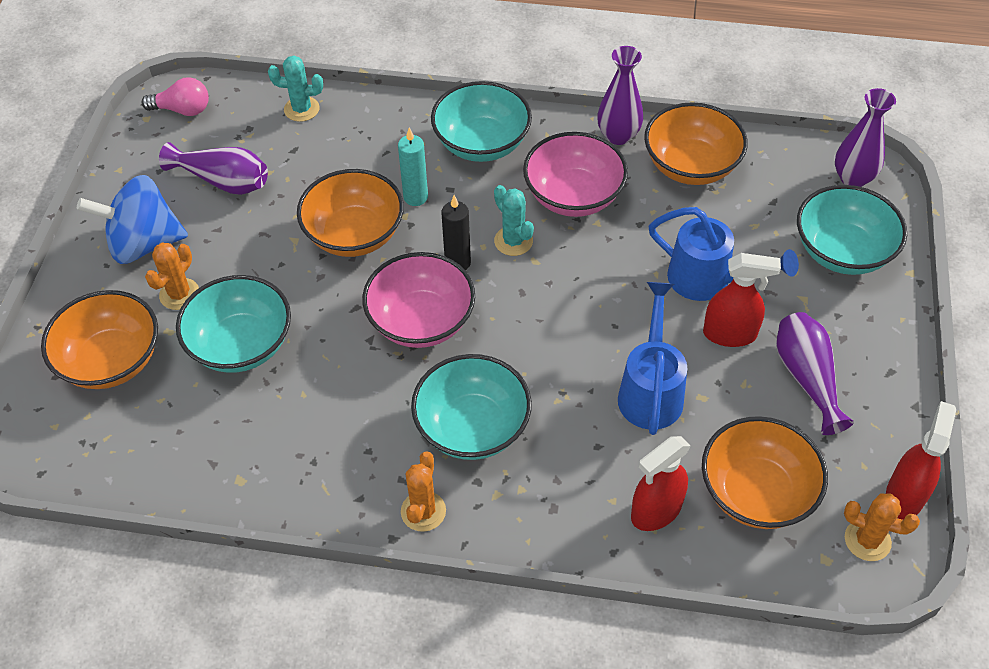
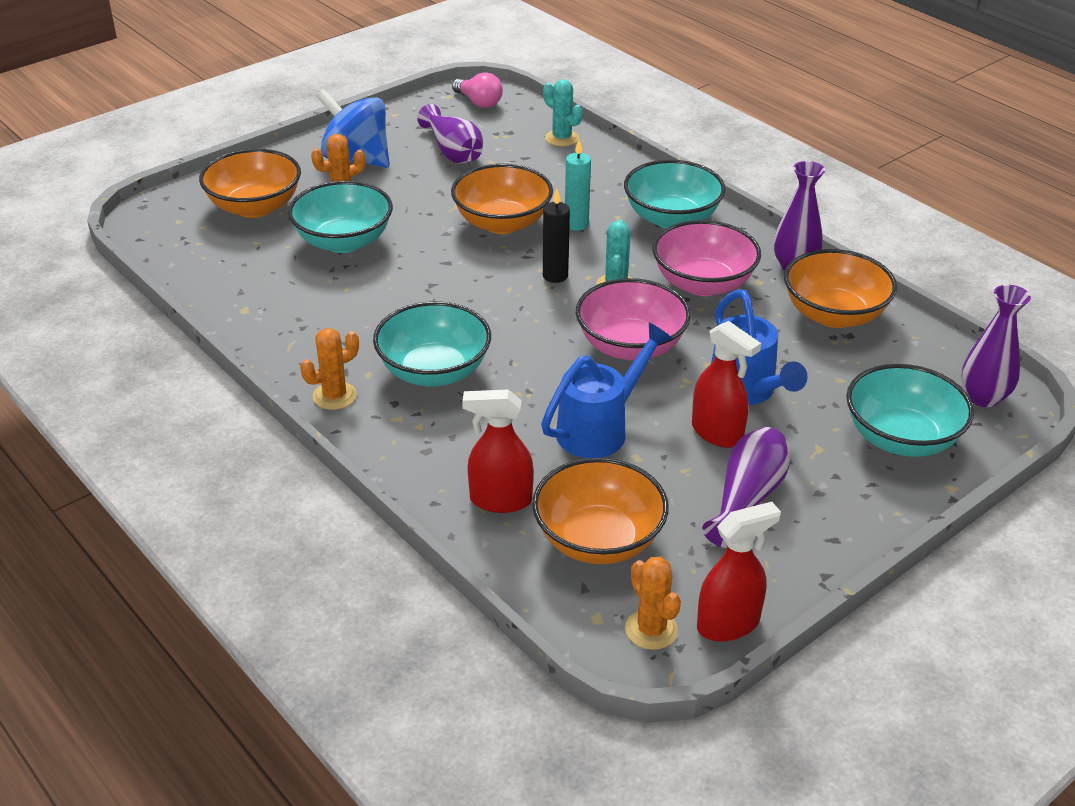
camera: 40 degrees right, 15 degrees down
pink bowl [362,252,475,348] -> pink bowl moved to [576,278,691,360]

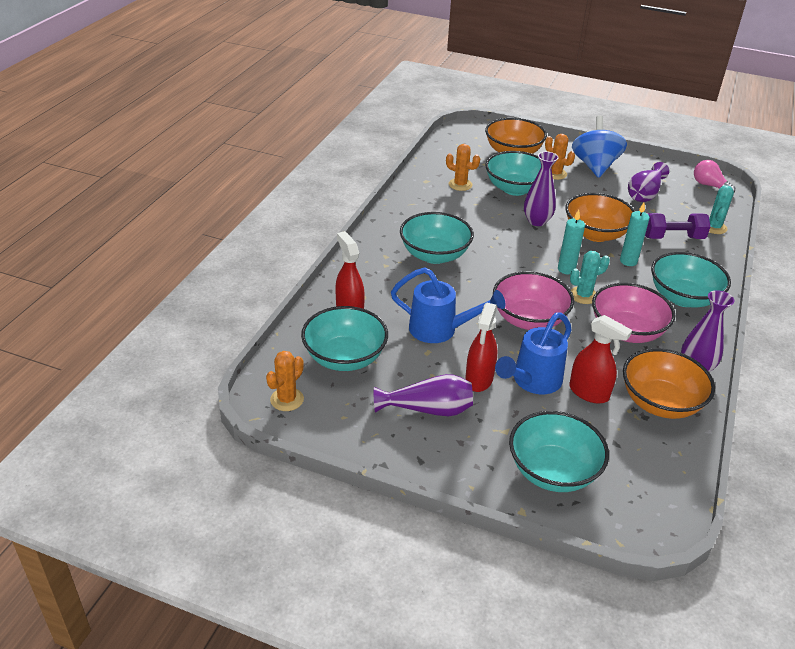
camera: 60 degrees right, 0 degrees up
orange cactus [300,328,359,410] -> orange cactus moved to [446,144,480,191]
pink light bulb [452,72,503,108] -> pink light bulb turned 120 degrees clockwise [694,160,735,193]
orange bowl [532,458,669,564] -> turquoise bowl [301,306,388,371]
black candle [543,189,570,283] -> turquoise candle [558,210,585,274]
red spray bottle [697,502,781,642] -> red spray bottle moved to [569,315,632,404]
purple vase [962,285,1031,407] -> purple vase moved to [524,152,558,226]
none -> purple dumbbell [645,213,711,239]

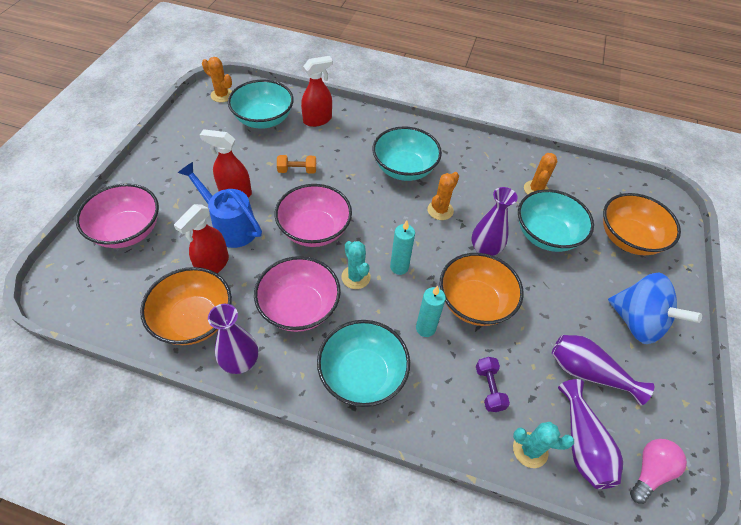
camera: 85 degrees right, 15 degrees up
purple vase [373,374,473,416] -> purple vase moved to [558,379,623,489]
blue watering can [391,267,505,343] -> orange dumbbell [277,155,316,173]
turquoise bowl [509,411,609,492] -> pink bowl [76,184,159,248]
orange cactus [545,134,575,180] -> orange cactus moved to [428,172,459,220]
blue spinning top [572,115,627,178] -> blue spinning top turned 45 degrees clockwise [608,272,702,344]
purple dumbbell [645,213,711,239] -> purple dumbbell [476,357,510,412], size x0.65

